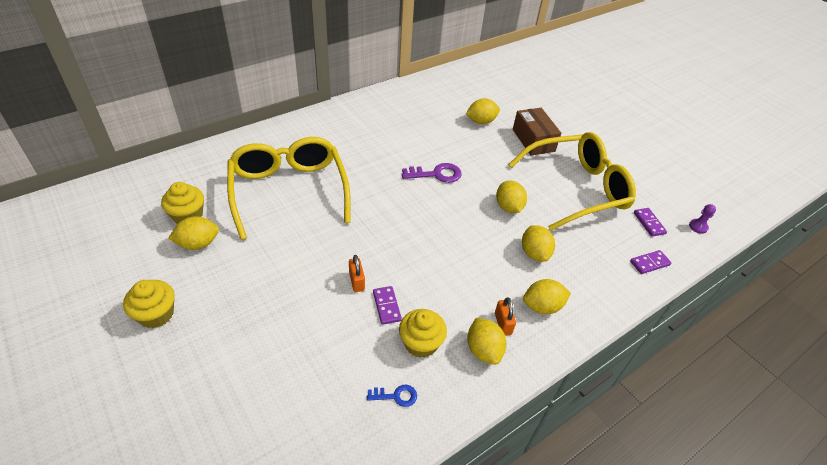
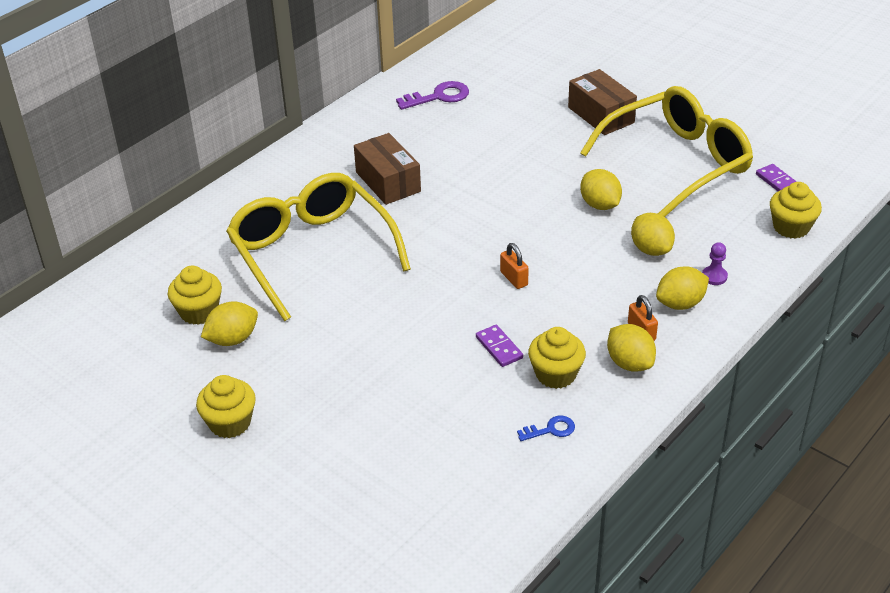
camera: 10 degrees left, 5 degrees down
orange padlock [349,255,365,292] -> orange padlock moved to [500,243,529,289]
purple key [402,163,462,183] -> purple key moved to [396,81,469,110]
yellow lemon [466,98,500,124] -> none
purple domino [630,250,672,274] -> yellow cupcake [770,182,822,239]
purple pawn [689,204,716,234] -> purple pawn moved to [702,242,728,285]
none -> brown box [354,133,421,205]

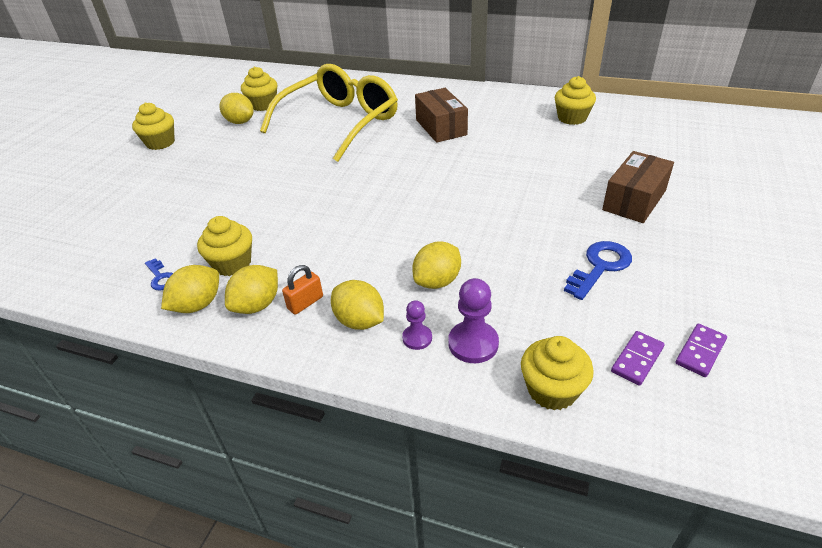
camera: 70 degrees right, 0 degrees up
brown box [354,133,421,205] -> brown box turned 60 degrees counterclockwise [415,88,468,143]
purple key [396,81,469,110] -> yellow cupcake [555,76,596,125]
purple domino [476,325,523,367] -> purple domino moved to [676,324,727,377]
orange padlock [500,243,529,289] -> none
yellow glasses [580,86,753,217] -> blue key [564,241,632,300]
yellow lemon [580,169,622,210] -> yellow lemon moved to [161,265,219,313]
none -> purple pawn [448,278,499,363]

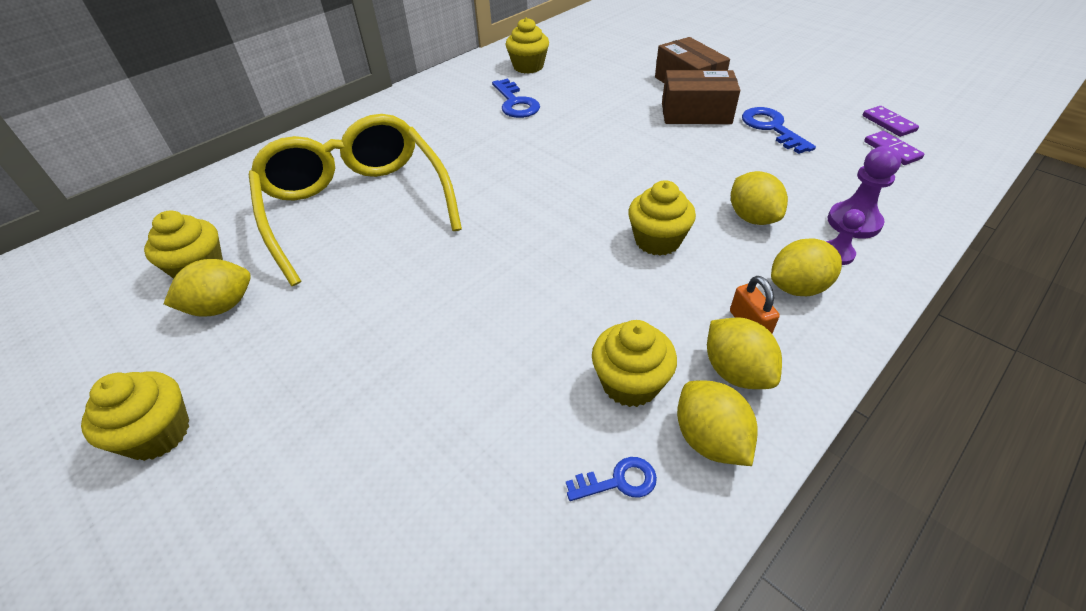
camera: 65 degrees left, 5 degrees up
brown box [415,88,468,143] -> brown box moved to [662,70,740,124]
yellow cupcake [521,336,594,410] -> yellow cupcake moved to [628,180,696,256]
none -> blue key [492,79,540,118]

